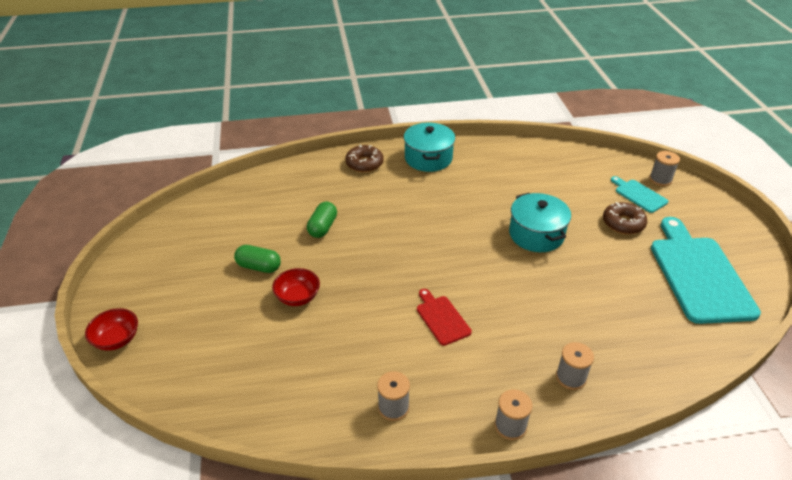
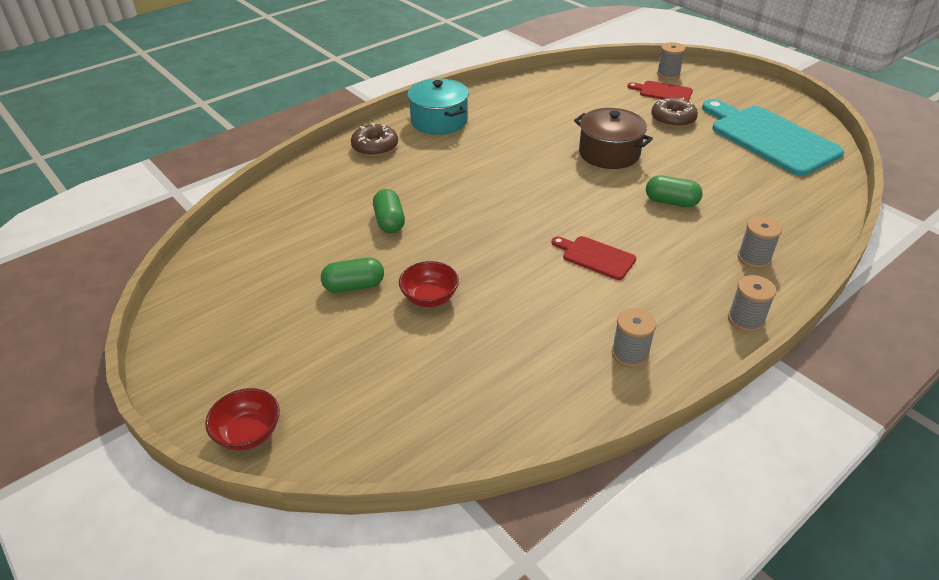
camera: 30 degrees left, 0 degrees up
turquoise pot [509,193,571,252] -> brown pot [574,108,653,169]
turquoise cutting board [611,176,668,213] -> red cutting board [627,81,693,101]
none -> green capsule [646,175,703,207]

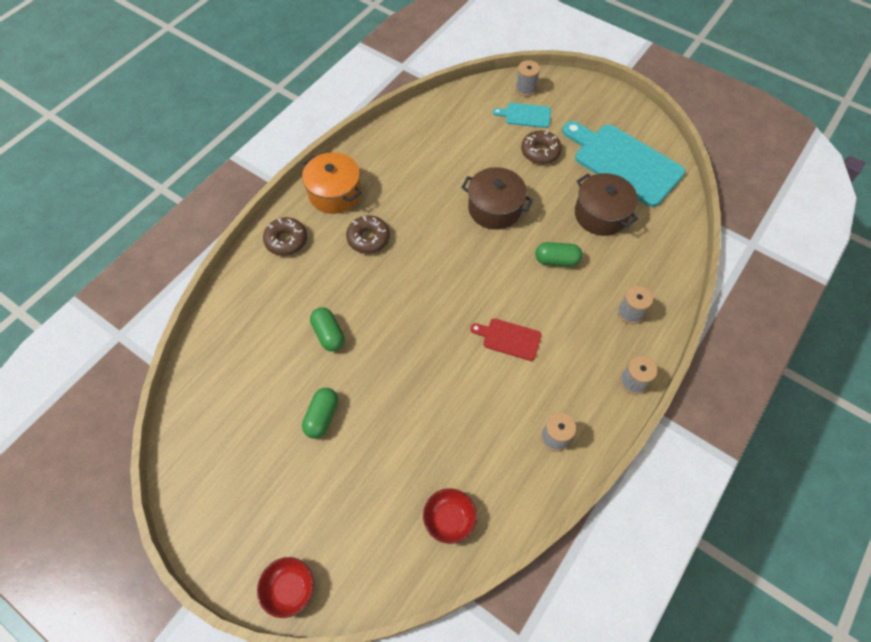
camera: 15 degrees left, 20 degrees up
green capsule [321,257,384,293] -> green capsule turned 45 degrees counterclockwise [302,388,338,439]
red bowl [399,261,459,307] -> red bowl moved to [423,488,477,544]
turquoise pot [407,78,469,135] -> orange pot [302,152,362,214]
red cutting board [627,81,693,101] -> turquoise cutting board [493,103,551,128]
none -> brown donut [346,215,390,254]
none -> brown pot [575,173,638,236]

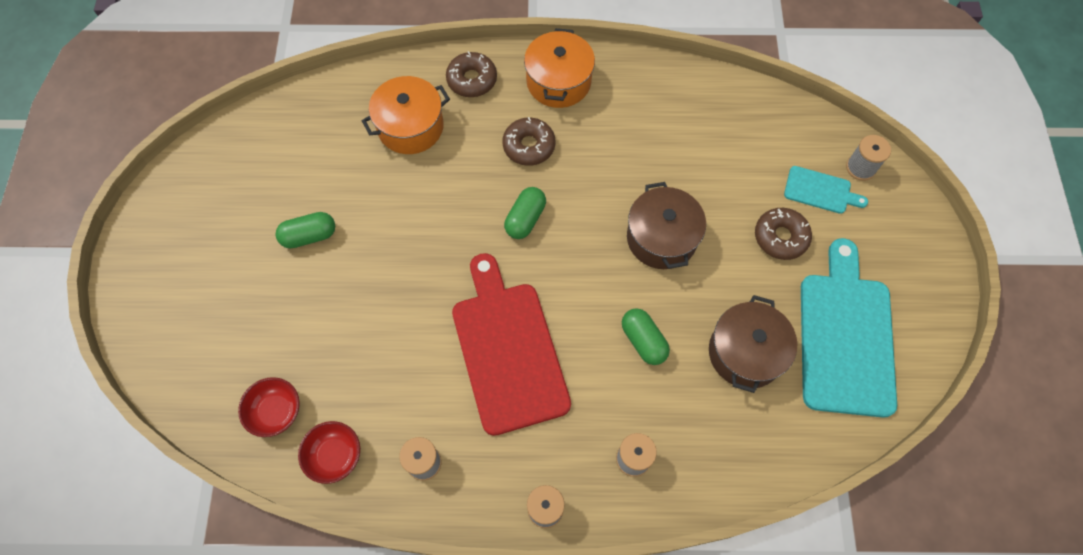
camera: 55 degrees right, 5 degrees up
red bowl [257,557,314,618] -> red bowl moved to [298,421,360,484]
green capsule [310,307,345,352] -> green capsule moved to [504,187,546,239]
red cutting board [470,319,542,361] -> red cutting board [452,253,571,436], size x2.12
turquoise cutting board [493,103,551,128] -> turquoise cutting board turned 135 degrees clockwise [784,166,868,214]
none -> orange pot [362,76,450,154]

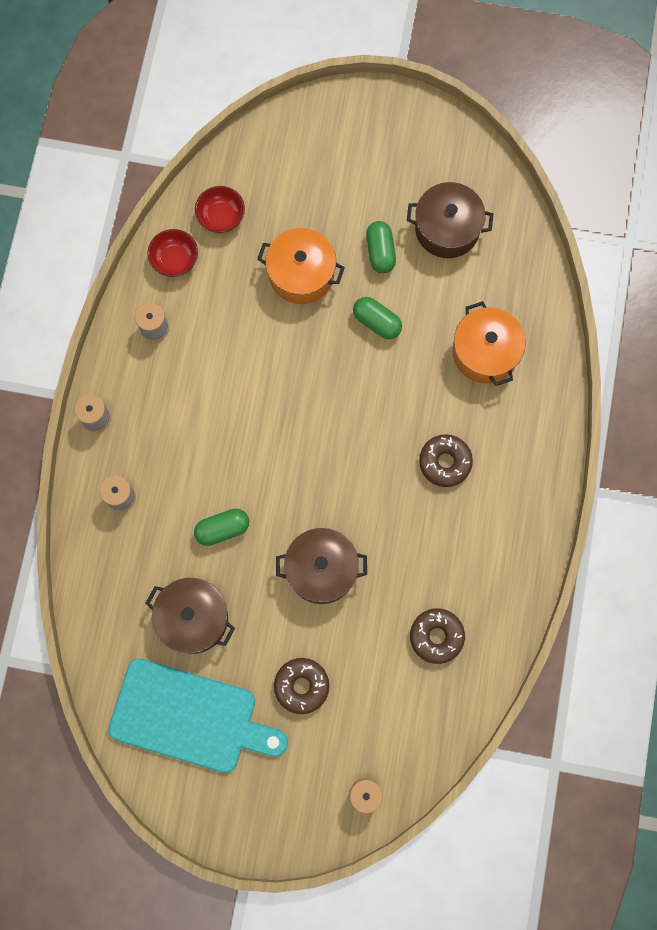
camera: 100 degrees right, 10 degrees up
brown donut [446,51,497,97] -> brown donut moved to [410,608,465,664]
red cutting board [452,253,571,436] -> none
green capsule [504,187,546,239] -> green capsule moved to [353,297,402,339]
orange pot [524,28,595,108] -> orange pot moved to [257,228,345,304]
turquoise cutting board [784,166,868,214] -> none
none -> brown pot [407,182,493,258]

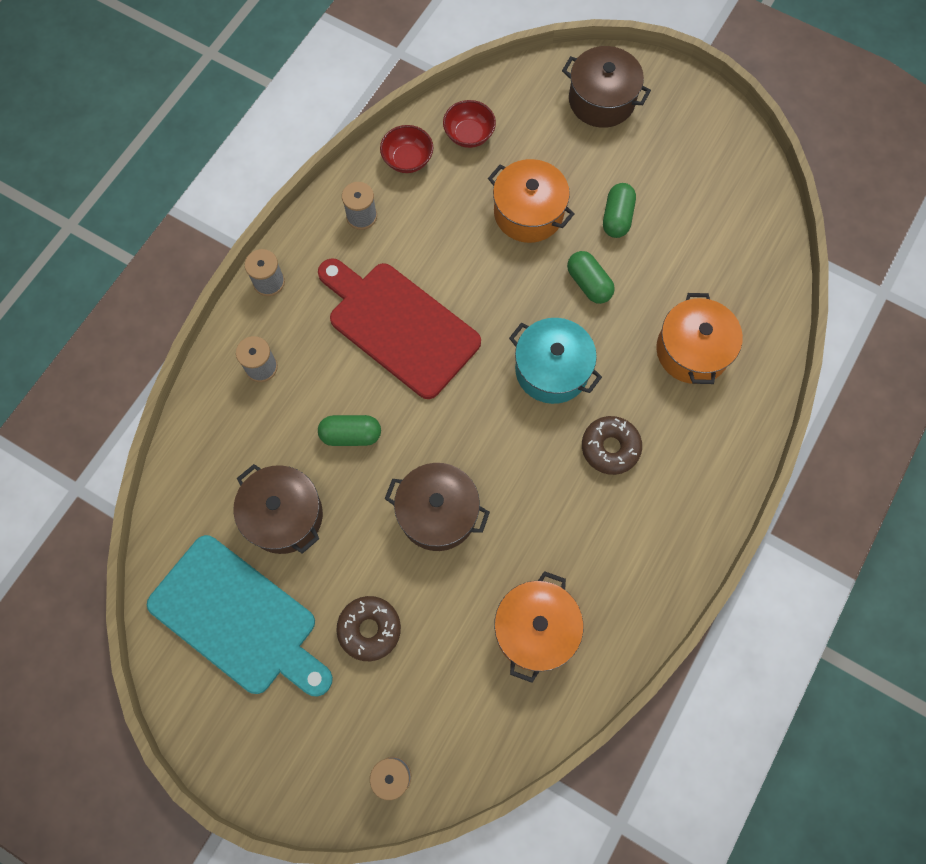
camera: 20 degrees right, 5 degrees down
brown pot [407,182,493,258] -> brown pot moved to [562,46,651,128]
brown donut [410,608,465,664] -> orange pot [494,571,583,683]
none -> red cutting board [318,258,481,399]
none -> turquoise pot [509,318,602,404]

